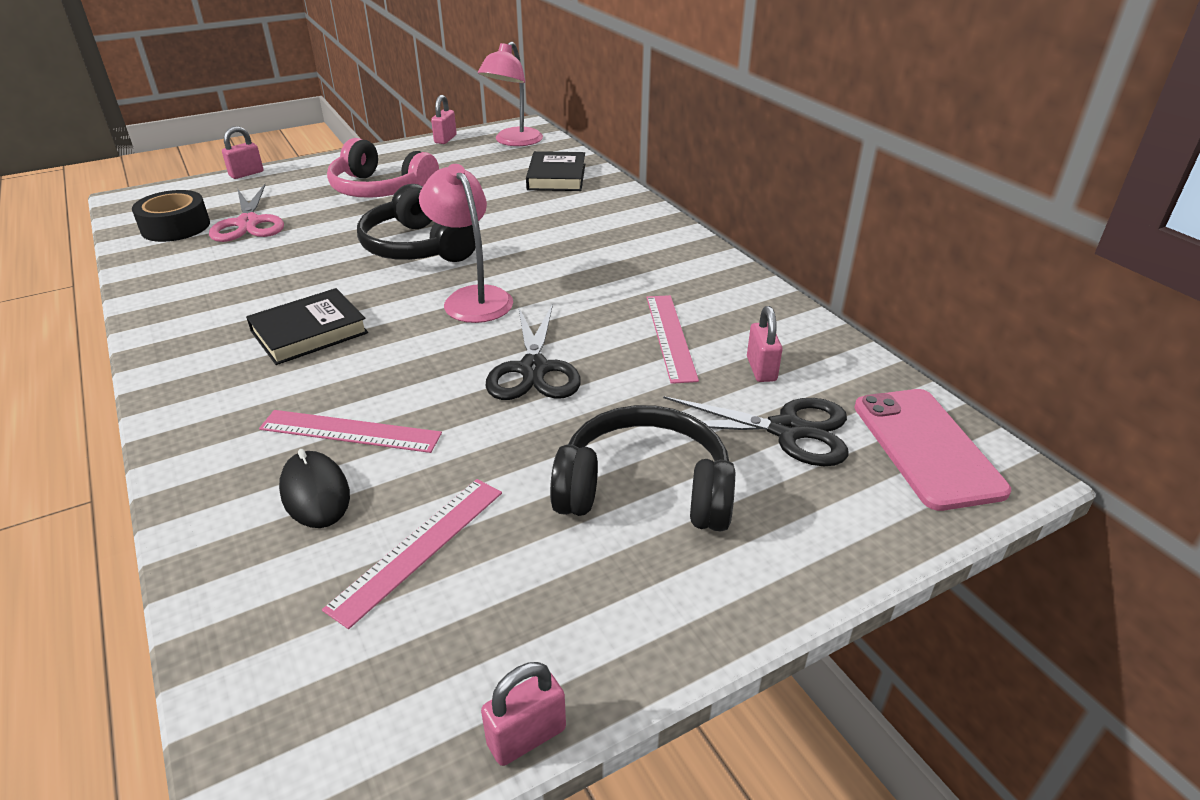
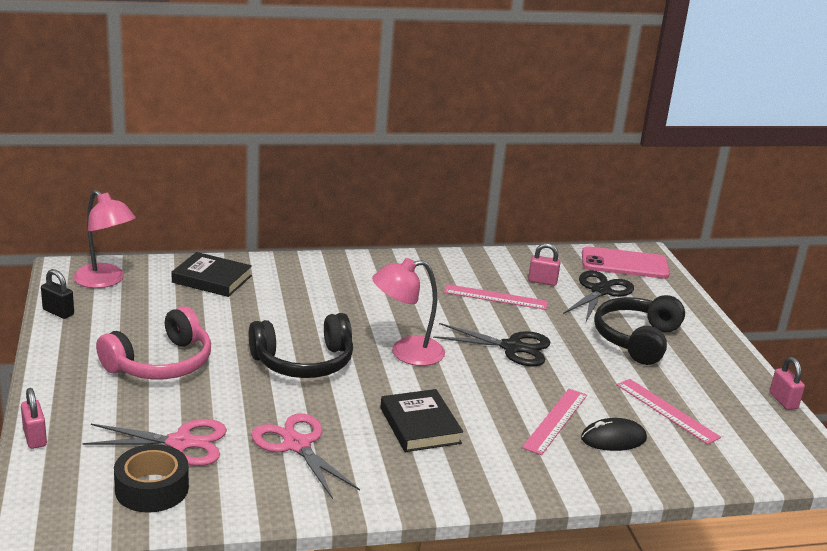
camera: 75 degrees left, 10 degrees down
pink padlock [431,95,457,144] -> black padlock [41,269,74,319]
none -> pink scissors [251,413,360,499]

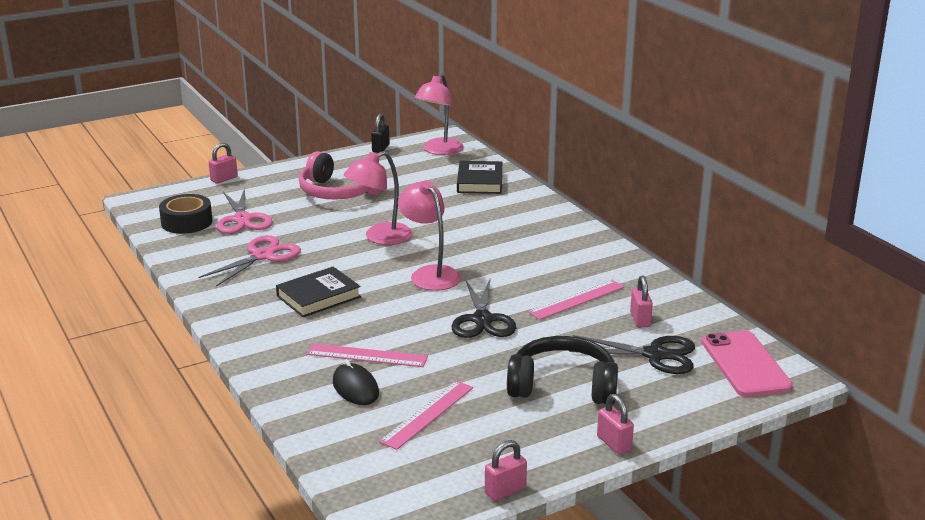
camera: 75 degrees right, 0 degrees up
black headphones [249,313,353,378] -> pink lamp [344,151,413,245]
pink ruler [444,284,548,310] -> pink ruler turned 60 degrees clockwise [528,280,624,320]
none -> pink padlock [597,394,634,454]

